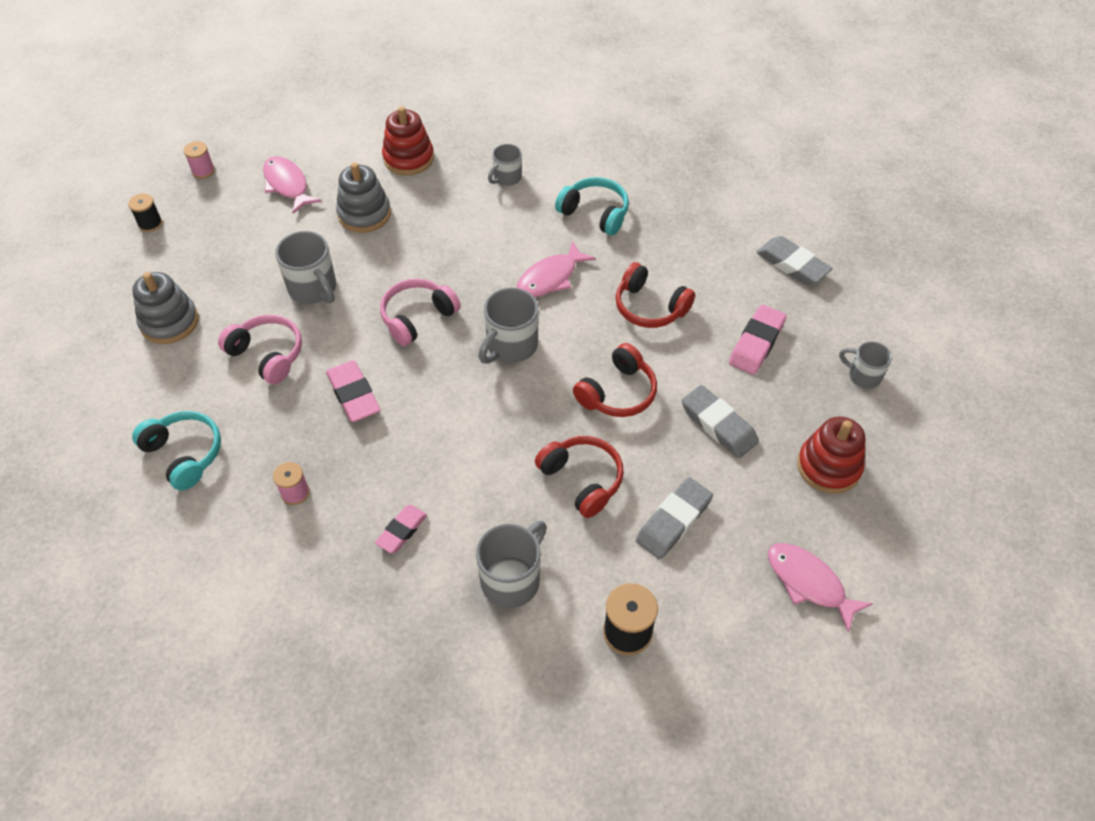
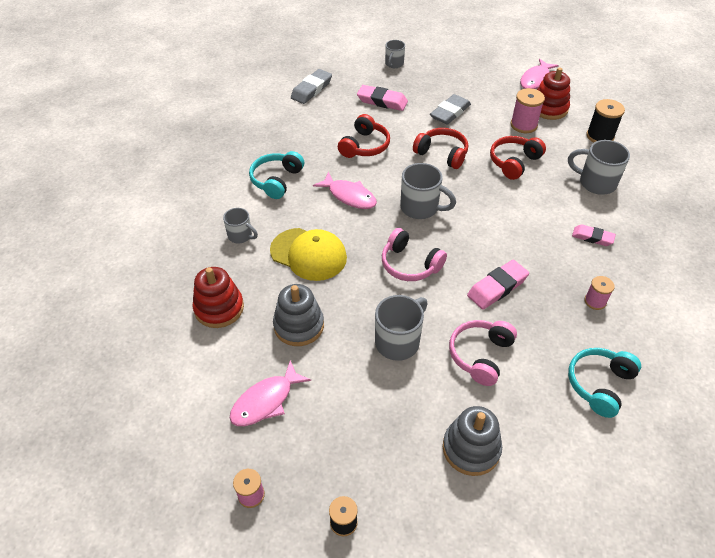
camera: 100 degrees left, 5 degrees down
grey eraser [636,477,713,559] -> pink spool [510,88,545,133]
red stacking toy [797,417,865,494] -> red stacking toy moved to [537,67,570,120]
none -> yellow cap [270,228,347,281]

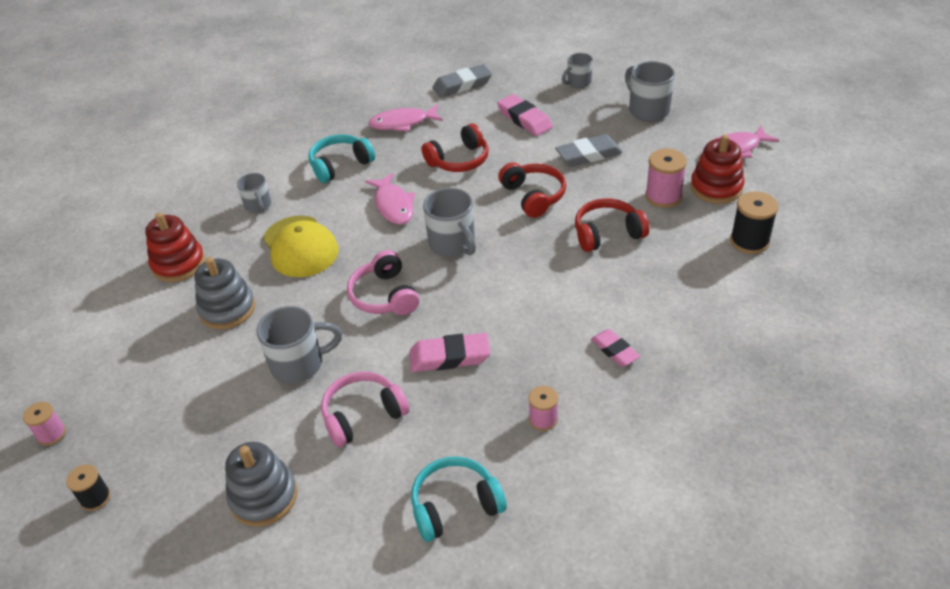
camera: 35 degrees right, 5 degrees down
pink fish [230,360,311,426] -> pink fish moved to [368,104,443,132]
grey mug [568,140,630,195] -> grey mug moved to [625,61,675,122]

